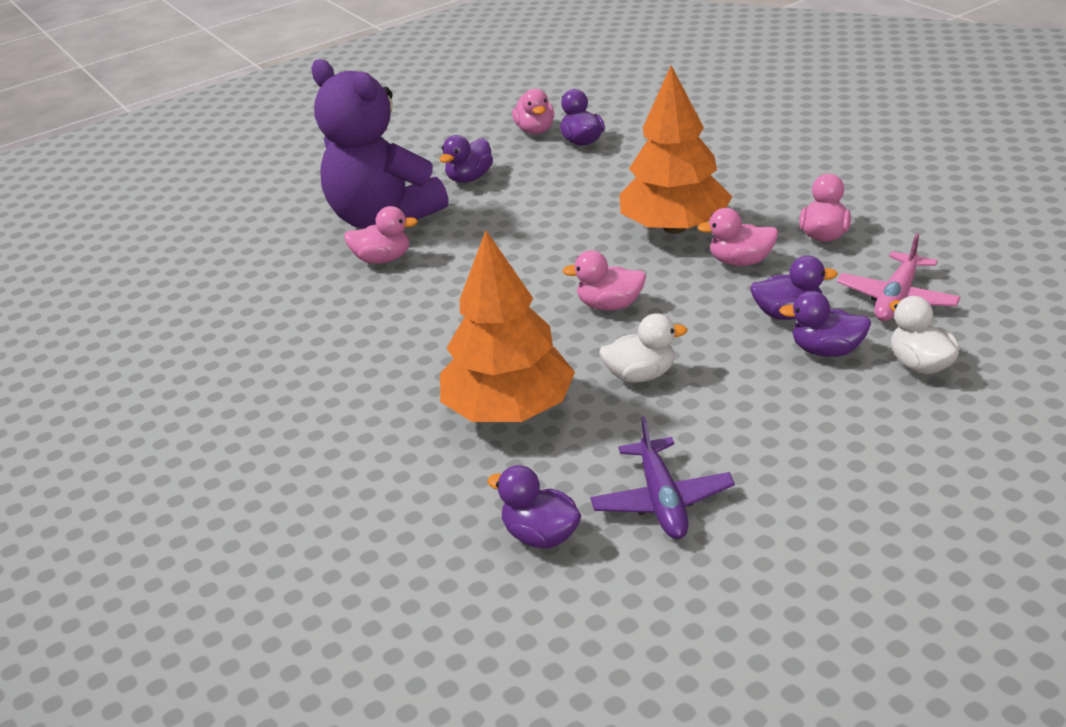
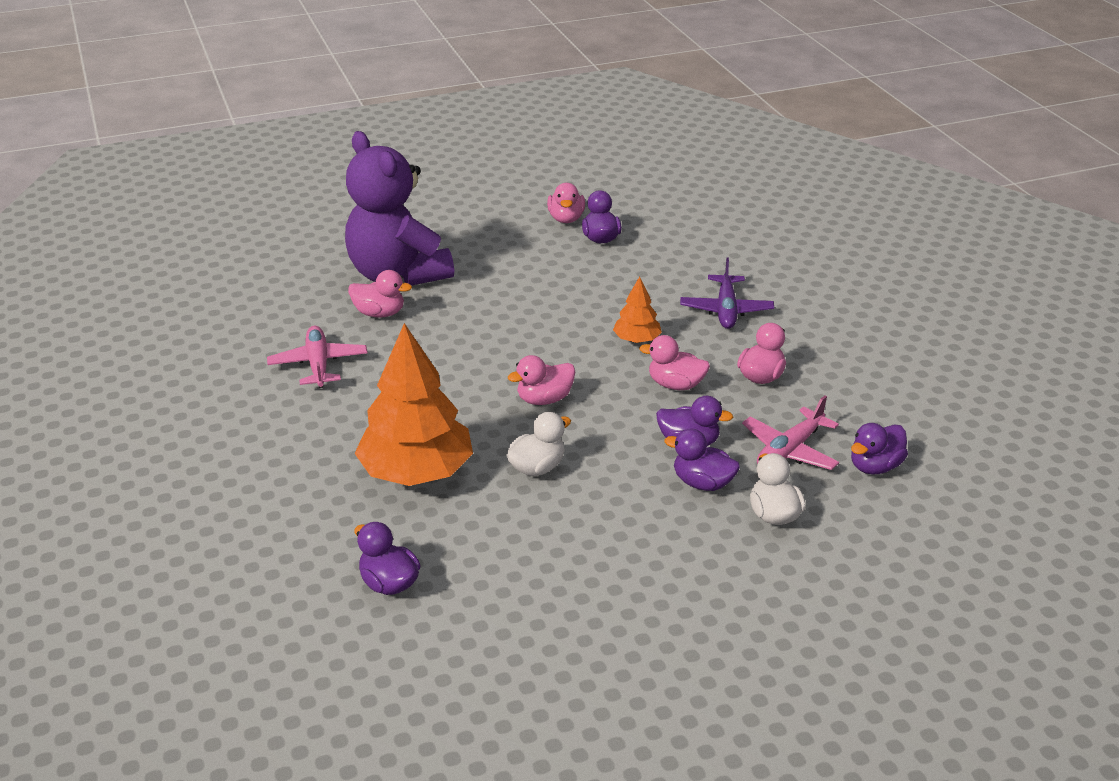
camera: 10 degrees right, 0 degrees up
purple duck [440,135,493,183] -> purple duck moved to [851,423,908,475]
pink duck [562,250,646,311] -> pink duck turned 45 degrees counterclockwise [508,355,575,405]
purple plane [590,416,735,539] -> purple plane moved to [680,257,774,329]
white duck [599,313,687,382] -> white duck turned 45 degrees counterclockwise [506,412,571,476]
orange tree [620,65,732,234] -> orange tree [613,276,662,343], size x0.48
none -> pink plane [267,326,367,388]

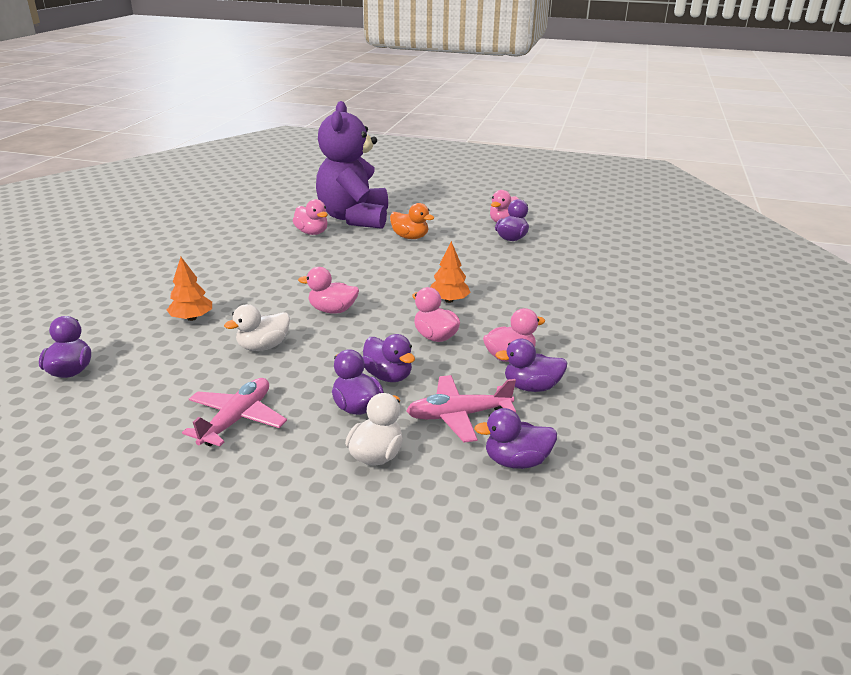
camera: 35 degrees right, 5 degrees down
pink plane [267,326,367,388] -> pink plane moved to [182,378,287,446]
orange tree [354,323,473,486] -> orange tree [167,257,212,321], size x0.48
white duck [506,412,571,476] -> white duck turned 150 degrees clockwise [224,304,290,351]
purple plane [680,257,774,329] -> none
none -> orange duck [390,203,434,239]
none -> purple duck [495,339,567,392]

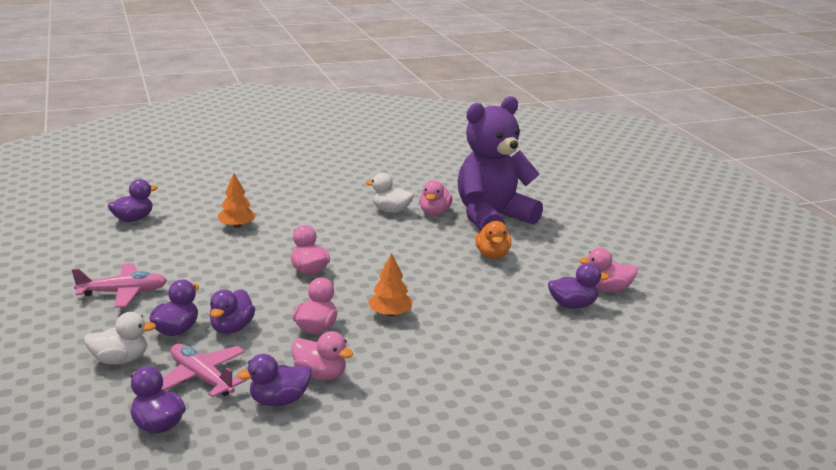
camera: 55 degrees right, 5 degrees down
white duck [224,304,290,351] -> white duck moved to [366,173,414,213]
purple duck [495,339,567,392] -> purple duck turned 75 degrees counterclockwise [237,354,311,406]

